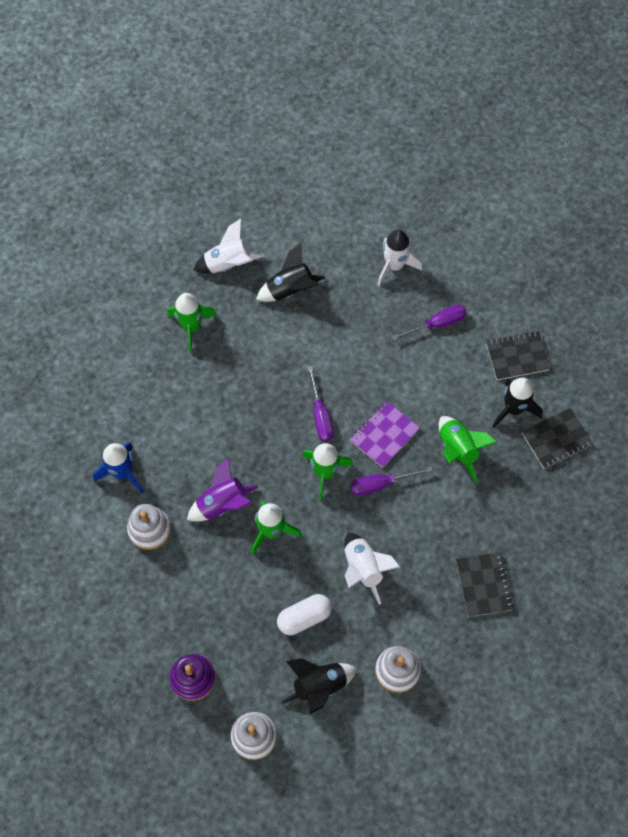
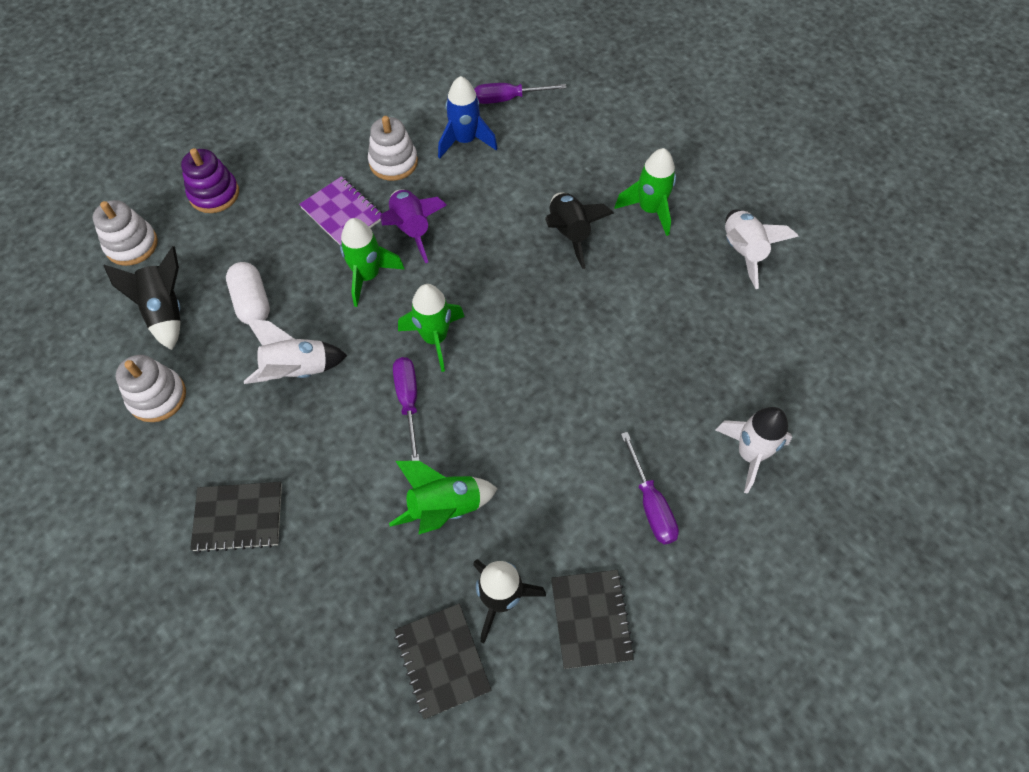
camera: 95 degrees right, 5 degrees down
black rocket [256,243,325,302] -> black rocket moved to [545,192,614,269]
purple screwdriver [307,366,334,442] -> purple screwdriver moved to [474,83,566,104]
purple notebook [350,401,420,468] -> purple notebook moved to [299,176,382,245]

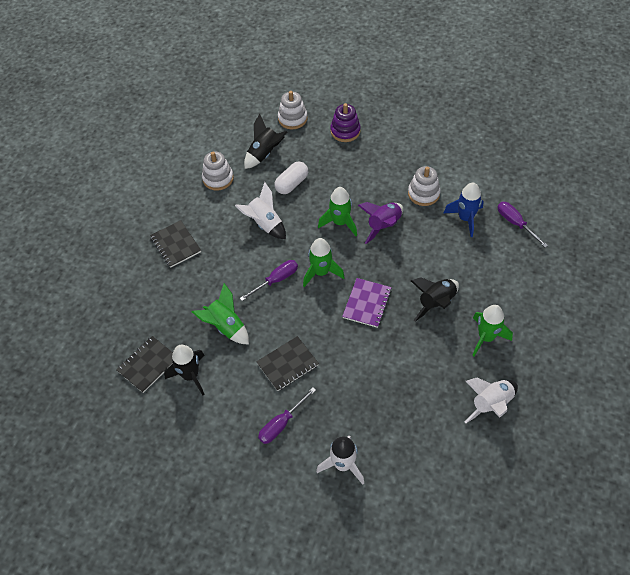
camera: 65 degrees right, 5 degrees down
purple notebook [299,176,382,245] -> purple notebook moved to [342,278,392,328]
black notebook [551,570,635,669] -> black notebook moved to [256,336,319,391]

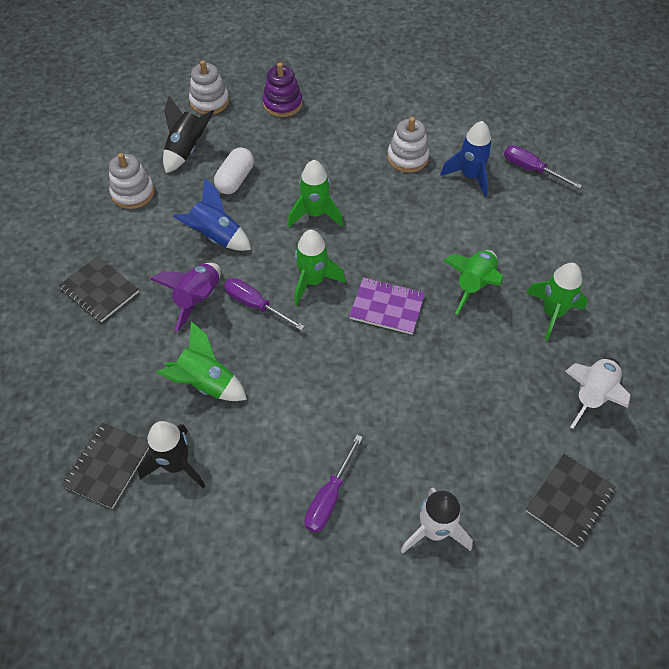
camera: 20 degrees left, 0 degrees up
white rocket [235,182,286,239] -> blue rocket [173,178,251,251]
purple screwdriver [240,260,298,301] -> purple screwdriver turned 90 degrees counterclockwise [224,278,305,331]
black notebook [256,336,319,391] -> black notebook moved to [526,454,616,547]
purple notebook [342,278,392,328] -> purple notebook turned 75 degrees counterclockwise [349,277,425,335]
purple rocket [358,202,403,244] -> purple rocket moved to [150,263,221,332]
black rocket [411,277,459,321] -> green rocket [444,250,503,314]

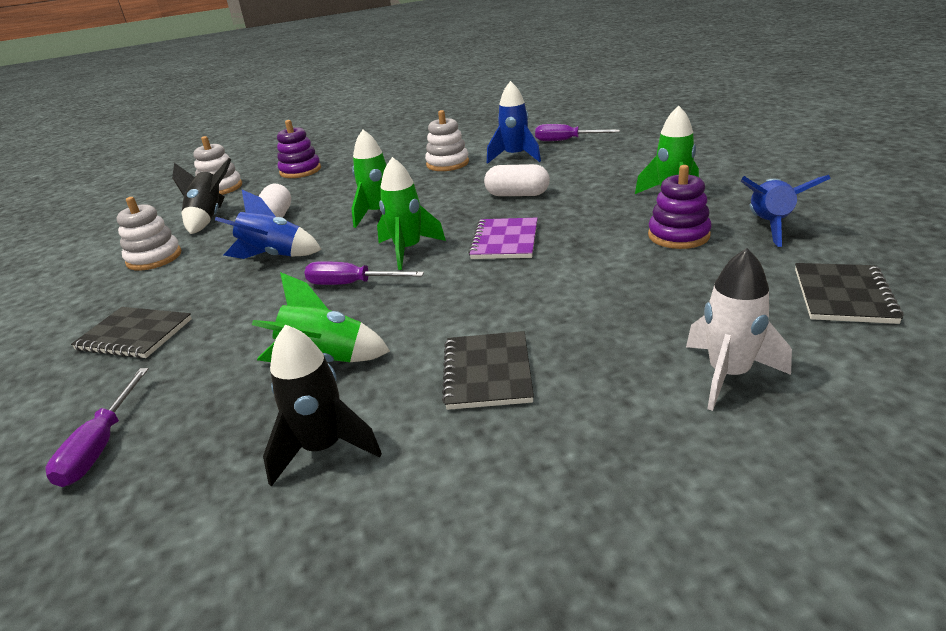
camera: 20 degrees left, 25 degrees down
black notebook [62,423,149,509] -> black notebook moved to [442,331,534,410]
purple rocket [150,263,221,332] -> none
purple screwdriver [304,435,363,533] -> purple screwdriver moved to [45,368,149,487]
purple notebook [349,277,425,335] -> purple notebook turned 75 degrees counterclockwise [468,218,538,259]
green rocket [444,250,503,314] -> none
white rocket [565,358,631,429] -> blue rocket [741,175,831,247]
none -> white capsule [484,164,550,196]
none -> purple stacking toy [648,165,712,249]

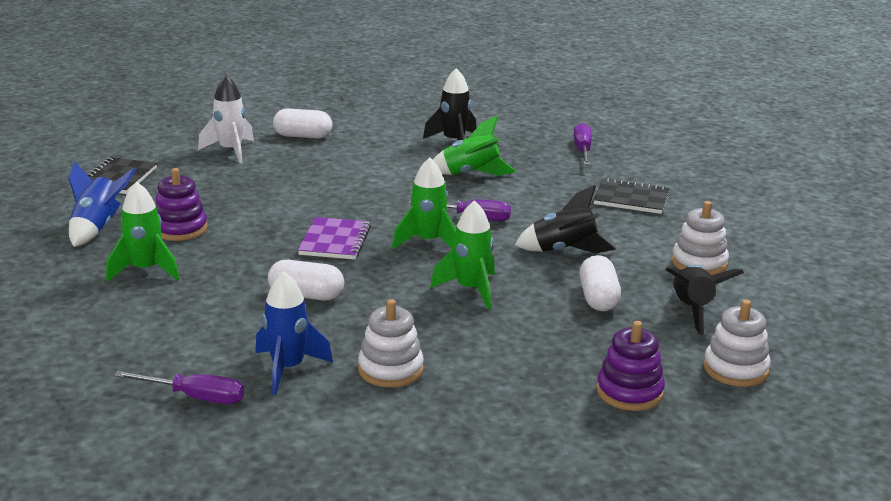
camera: 175 degrees right, 5 degrees down
blue rocket [215,190,322,259] -> black rocket [515,185,616,253]
black notebook [442,331,534,410] -> none
none -> white capsule [273,108,332,139]

